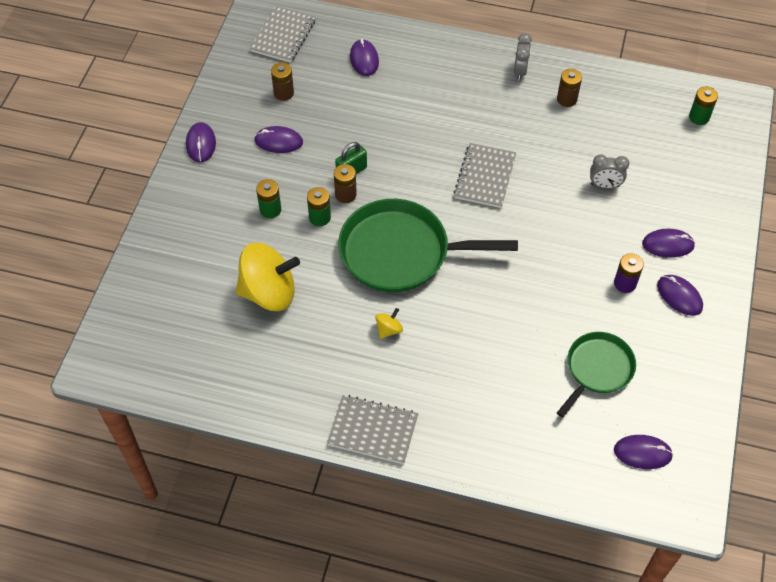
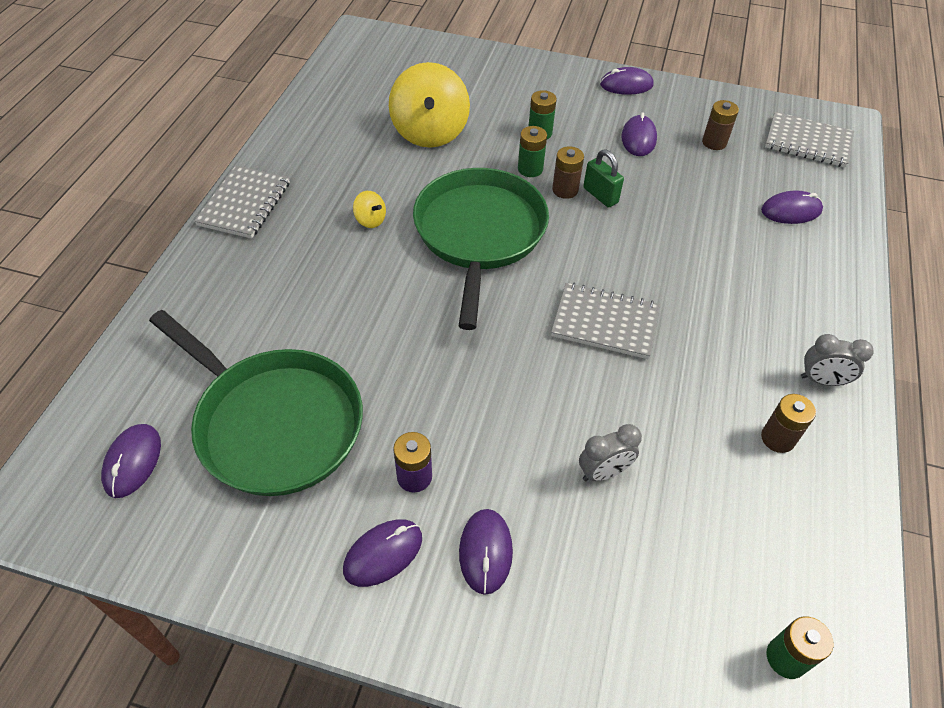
camera: 90 degrees right, 5 degrees down
green pan [557,332,636,417] -> green pan [149,310,363,496], size x1.70
grey clock [590,154,629,188] -> grey clock turned 120 degrees counterclockwise [579,424,642,481]

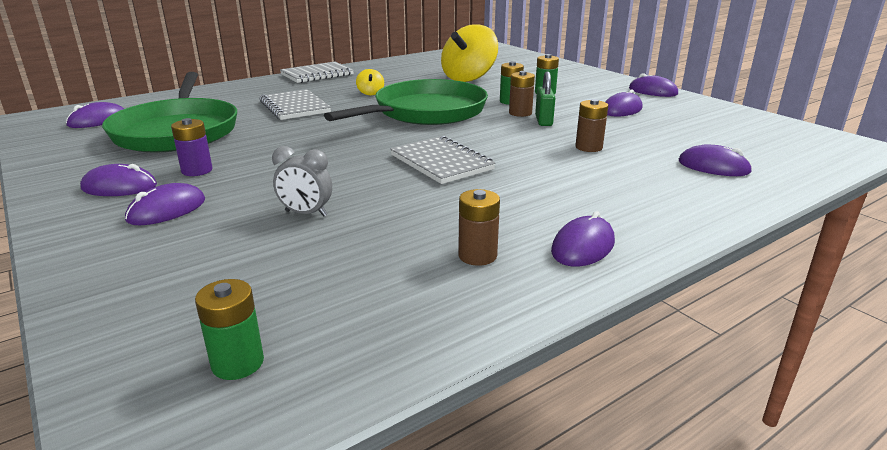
camera: 40 degrees right, 25 degrees down
brown battery [702,100,739,150] -> brown battery moved to [575,99,608,152]
grey notebook [765,112,854,168] -> grey notebook moved to [260,89,331,120]
grey clock [801,334,873,386] -> purple mouse [551,211,615,267]

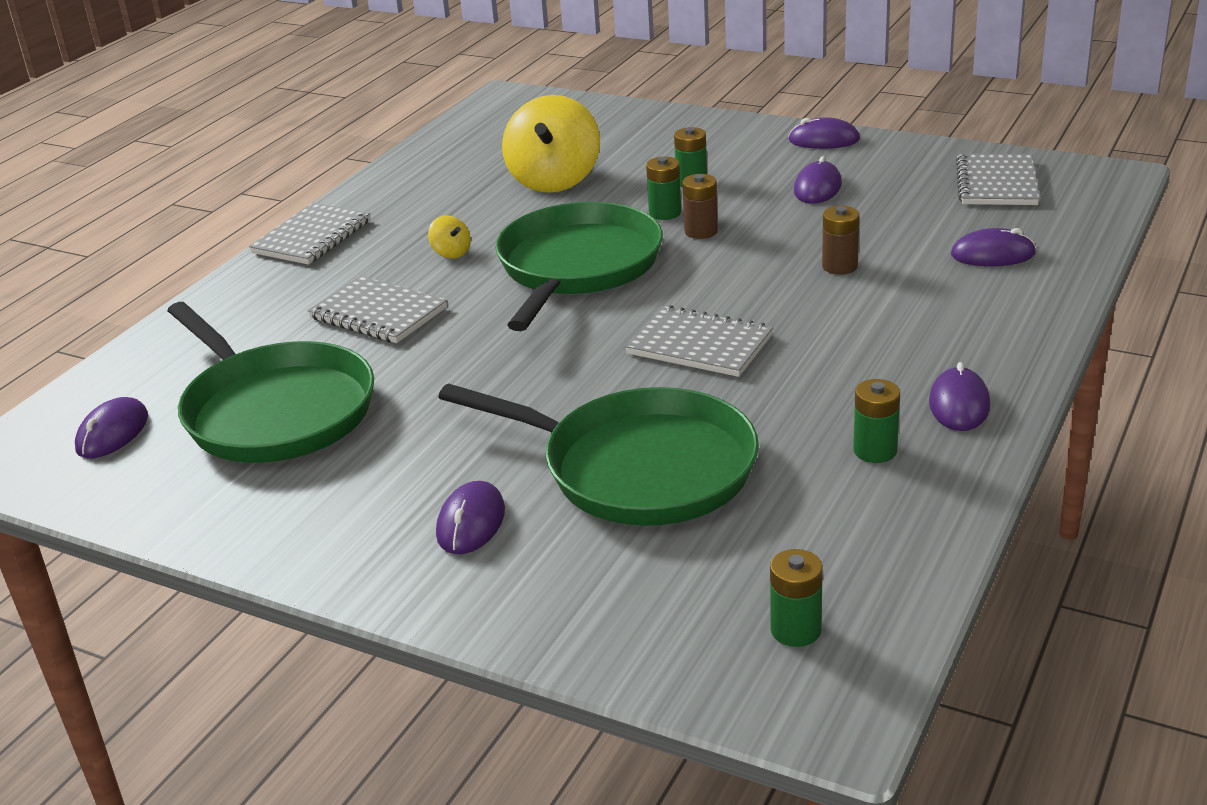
camera: 25 degrees left, 5 degrees up
purple mouse [80,164,157,196] -> none
purple battery [171,118,213,176] -> none
grey clock [272,146,332,216] -> green pan [438,384,759,526]
brown battery [458,189,500,266] -> green battery [853,379,900,463]
green padlock [535,72,555,126] -> none
none -> grey notebook [956,153,1040,205]

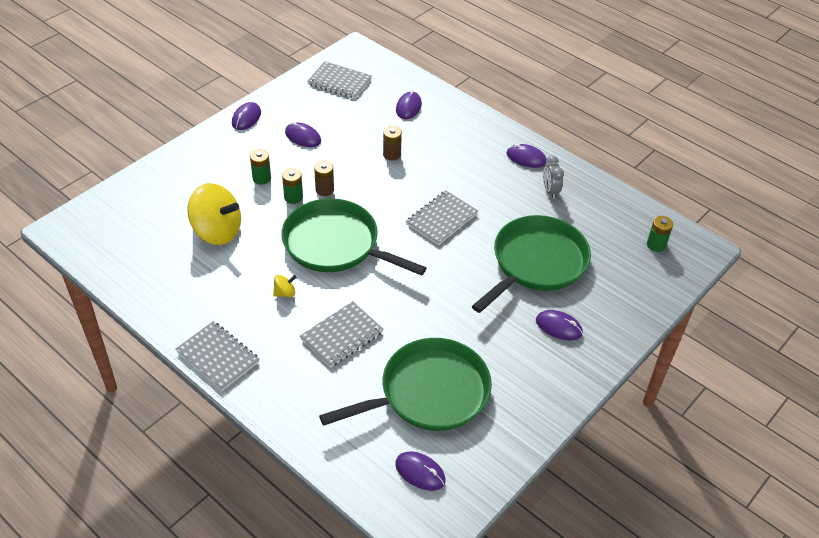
camera: 80 degrees left, 15 degrees up
green battery [853,379,900,463] -> grey clock [543,156,564,199]

